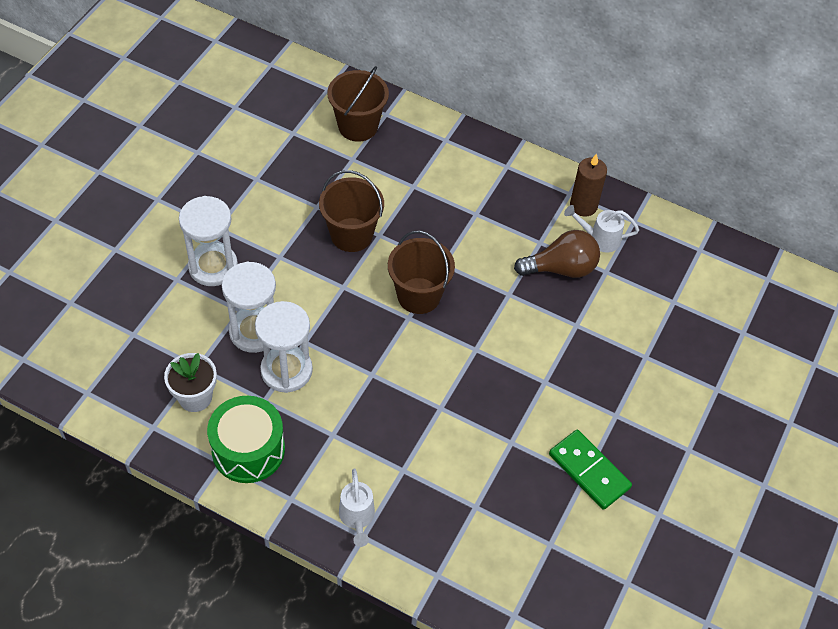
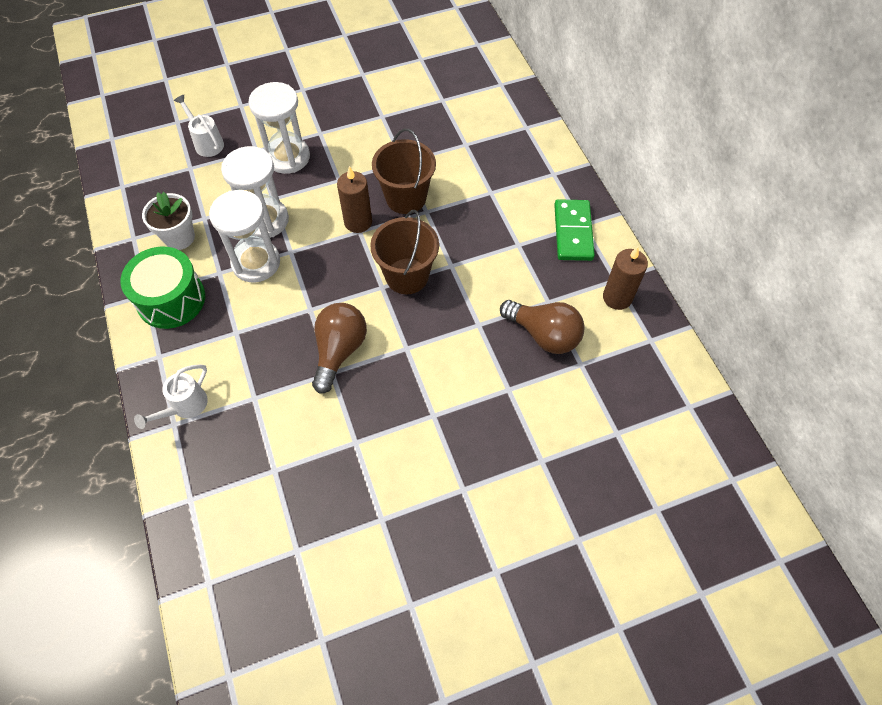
camera: 45 degrees right, 5 degrees up
brown bucket [327,66,389,142] -> none
green domino [549,430,632,510] -> green domino moved to [554,199,595,261]
white watering can [564,205,639,253] -> white watering can moved to [174,95,224,157]
none -> brown light bulb [312,303,367,394]
none -> brown candle [337,166,372,233]

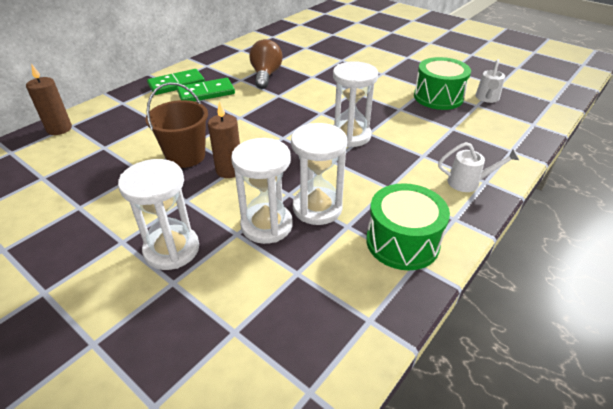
camera: 120 degrees left, 20 degrees down
white flower pot [142,192,195,250] -> none
white watering can [174,95,224,157] -> white watering can moved to [475,59,505,103]
brown light bulb [312,303,367,394] -> white hourglass [333,61,378,147]
brown bucket [370,210,439,294] -> none
brown candle [603,247,648,310] -> brown candle moved to [26,65,72,135]
none -> green domino [177,78,235,101]
none -> green drum [414,57,471,110]

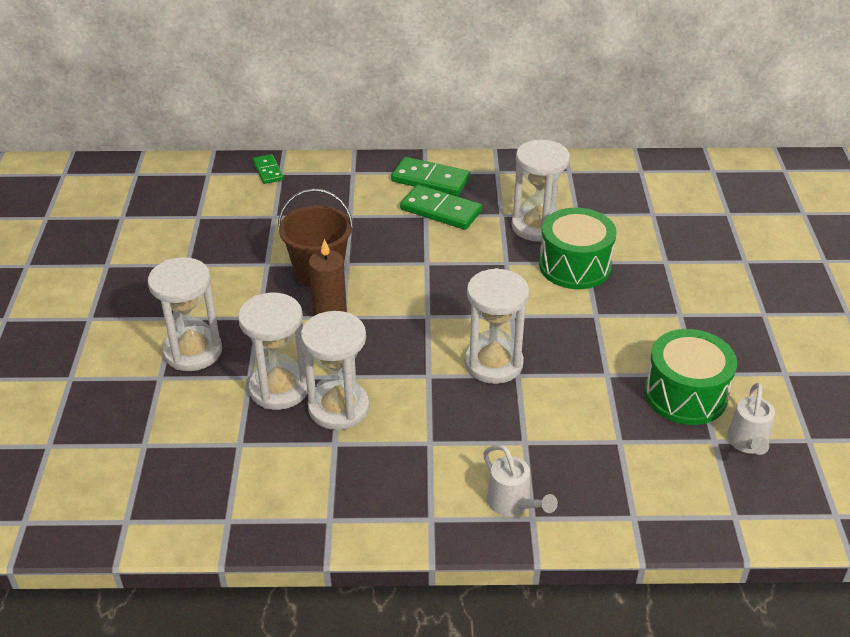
camera: 50 degrees right, 0 degrees up
brown candle [26,65,72,135] -> green domino [253,154,284,184]
brown light bulb [249,39,282,89] -> white hourglass [512,140,570,242]
green drum [366,183,450,270] -> green drum moved to [539,208,617,289]
white watering can [475,59,505,103] -> white watering can turned 60 degrees counterclockwise [727,383,775,455]

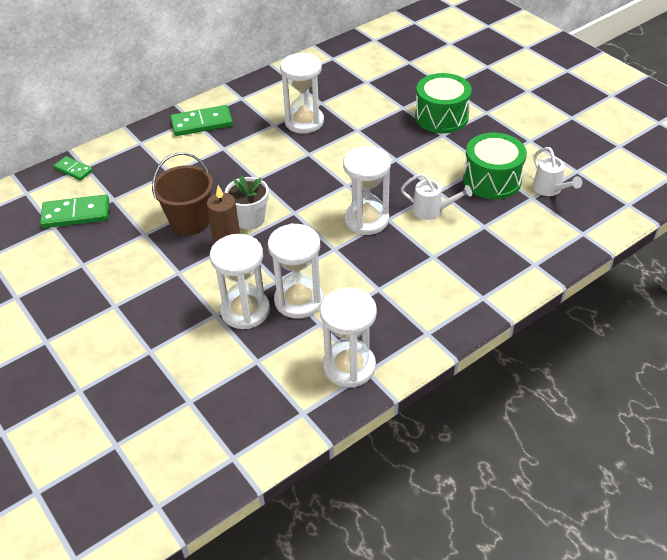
camera: 35 degrees left, 5 degrees up
white hourglass [148,257,222,371] -> white hourglass moved to [320,288,377,387]
green domino [400,185,482,230] -> green domino moved to [40,195,109,228]
white watering can [483,445,558,516] -> white watering can moved to [401,173,472,220]
green drum [539,208,617,289] -> green drum moved to [415,73,472,133]
none -> white flower pot [225,175,269,230]

